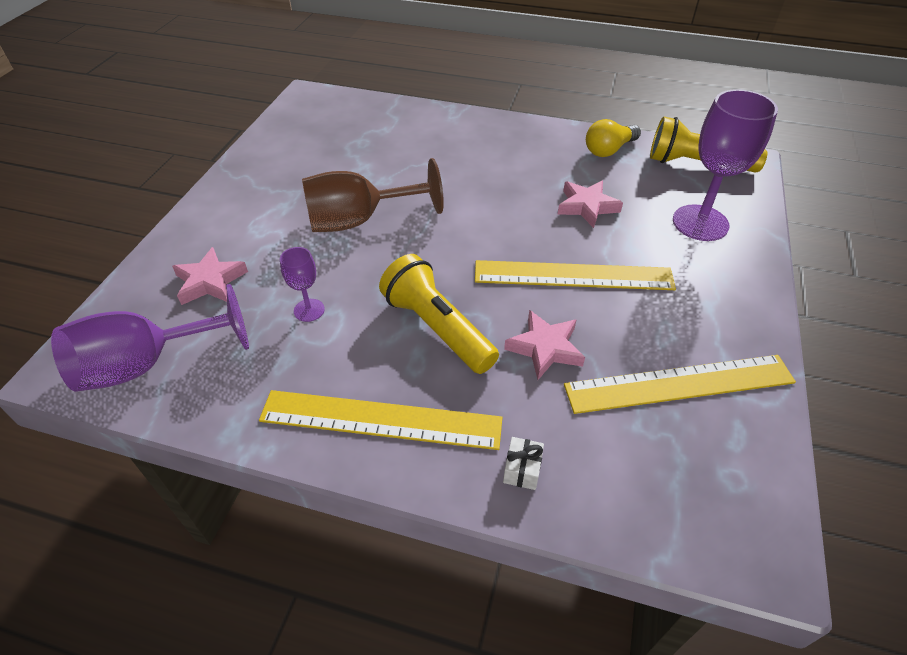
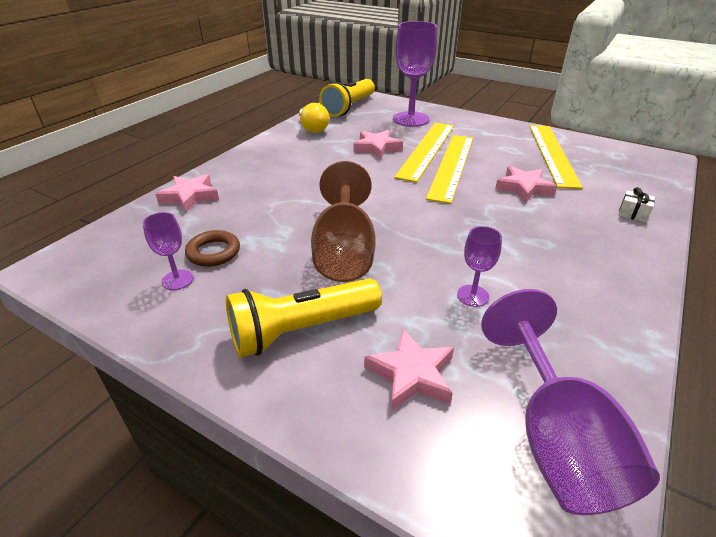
camera: 75 degrees left, 10 degrees down
yellow ruler [259,390,503,450] -> yellow ruler moved to [394,123,454,183]
yellow flashlight [379,254,499,374] -> yellow flashlight moved to [226,278,382,358]
none -> purple goblet [143,212,193,290]
none -> pink star [156,174,219,213]
none -> brown ring [185,230,240,267]

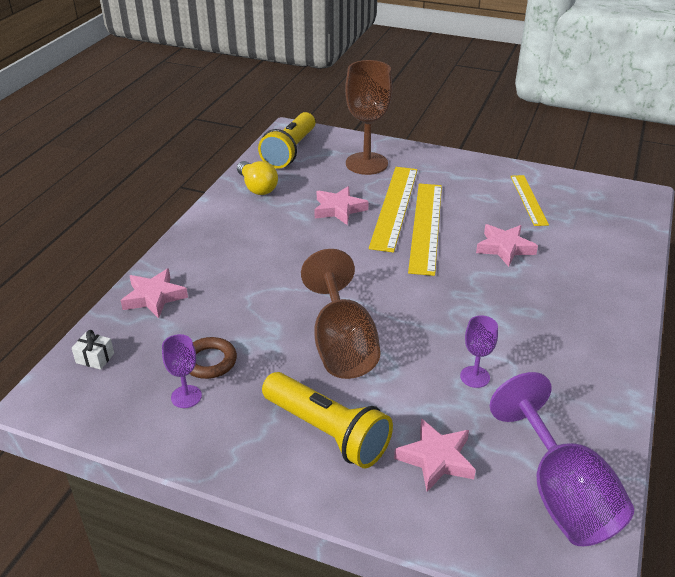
camera: 10 degrees left, 0 degrees up
yellow flashlight [226,278,382,358] -> yellow flashlight turned 105 degrees counterclockwise [262,372,393,469]
purple goblet [393,21,437,127] -> brown goblet [345,60,392,175]
yellow ruler [529,125,583,189] -> yellow ruler [511,175,549,226], size x0.61
white gift [618,187,655,222] -> white gift moved to [72,330,114,370]

